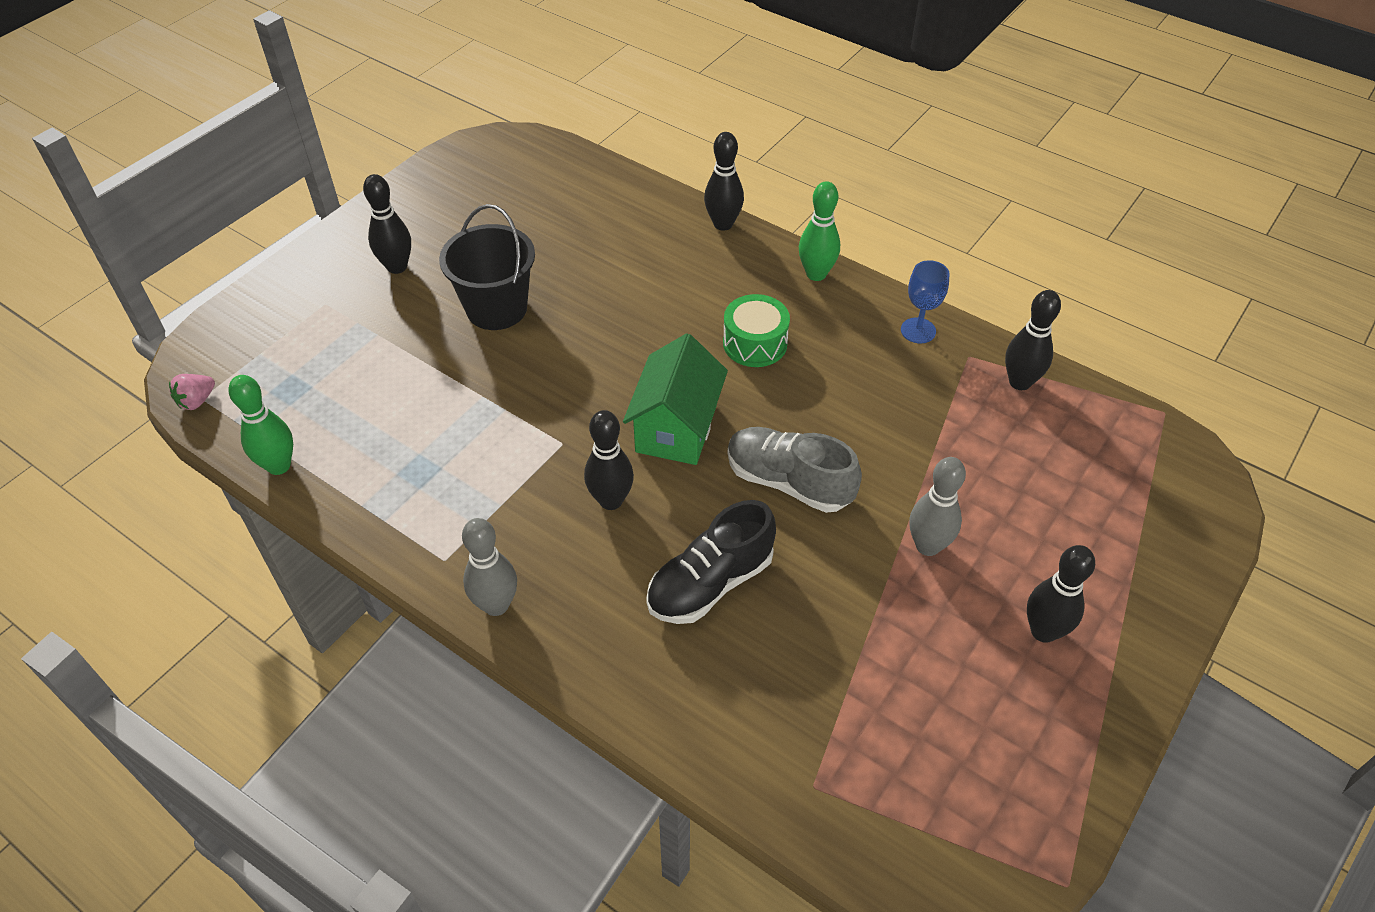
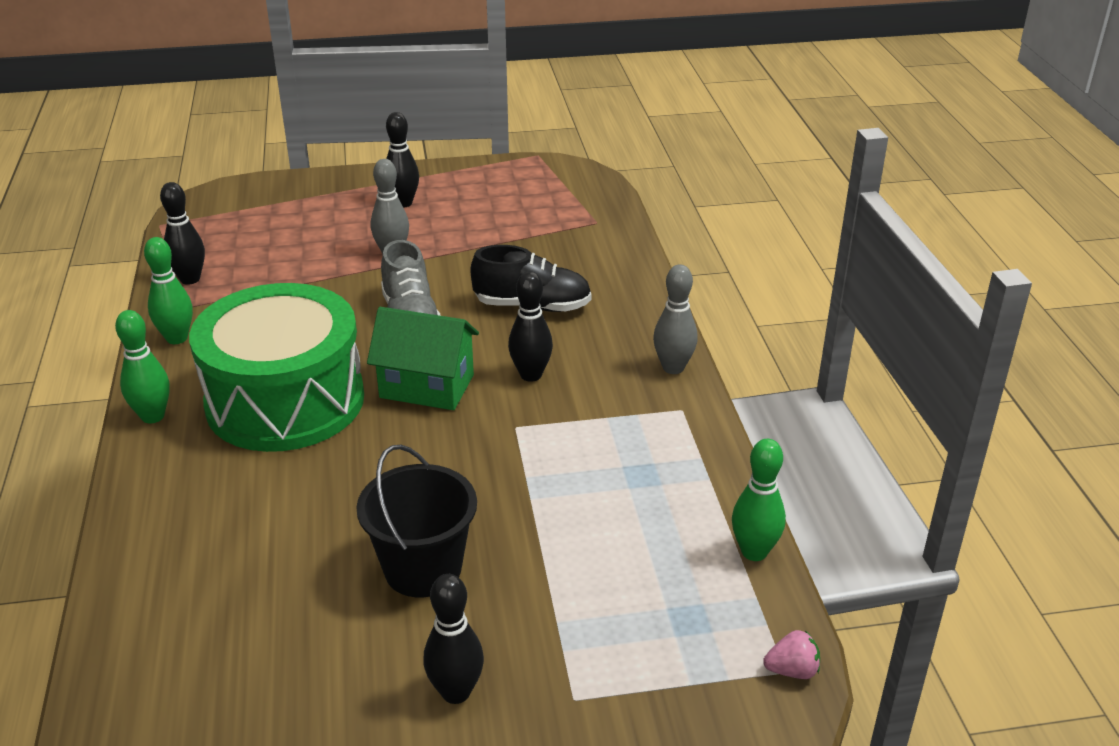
camera: 135 degrees left, 15 degrees down
green house [623,333,728,465] -> green house turned 45 degrees clockwise [367,307,479,410]
black bowling pin [704,132,744,231] -> none
green drum [723,294,790,367] -> green drum [189,283,364,452], size x2.32
blue goblet [901,260,950,343] -> green bowling pin [144,237,193,344]

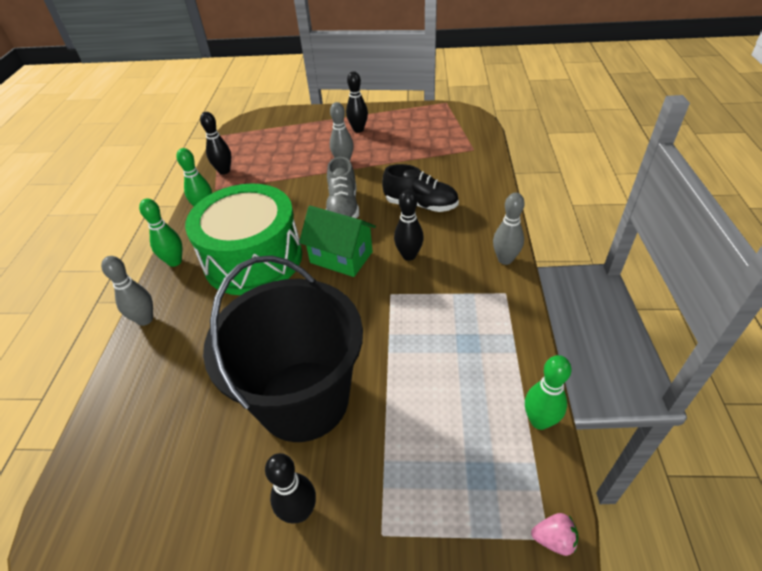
camera: 15 degrees right, 10 degrees up
black bucket [356,445,477,597] -> black bucket [203,255,363,442], size x1.72
none -> grey bowling pin [101,256,153,326]

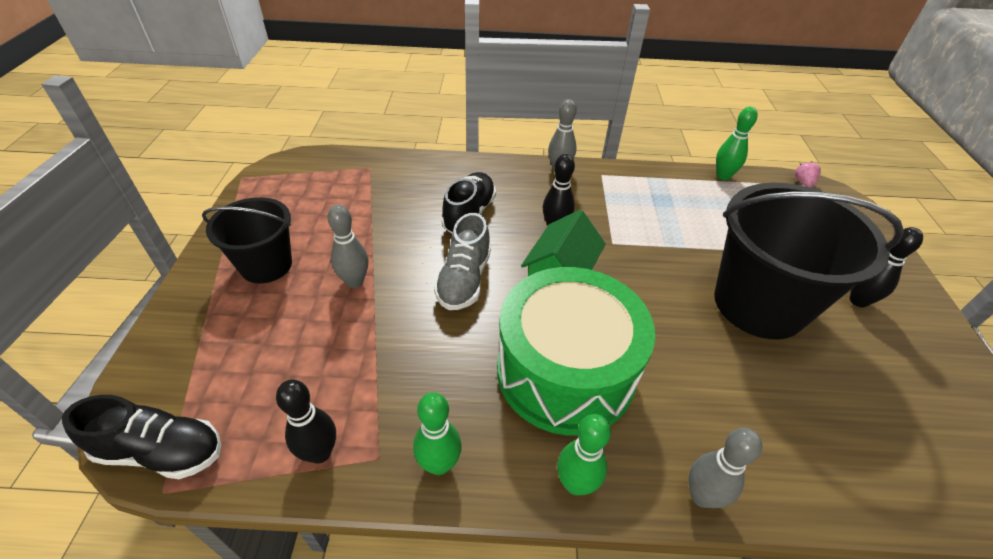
camera: 95 degrees left, 0 degrees up
grey shoe [326,157,359,219] -> grey shoe turned 105 degrees clockwise [434,213,491,310]
black bowling pin [346,71,368,133] -> black bucket [202,197,292,283]
none -> black shoe [62,395,221,479]

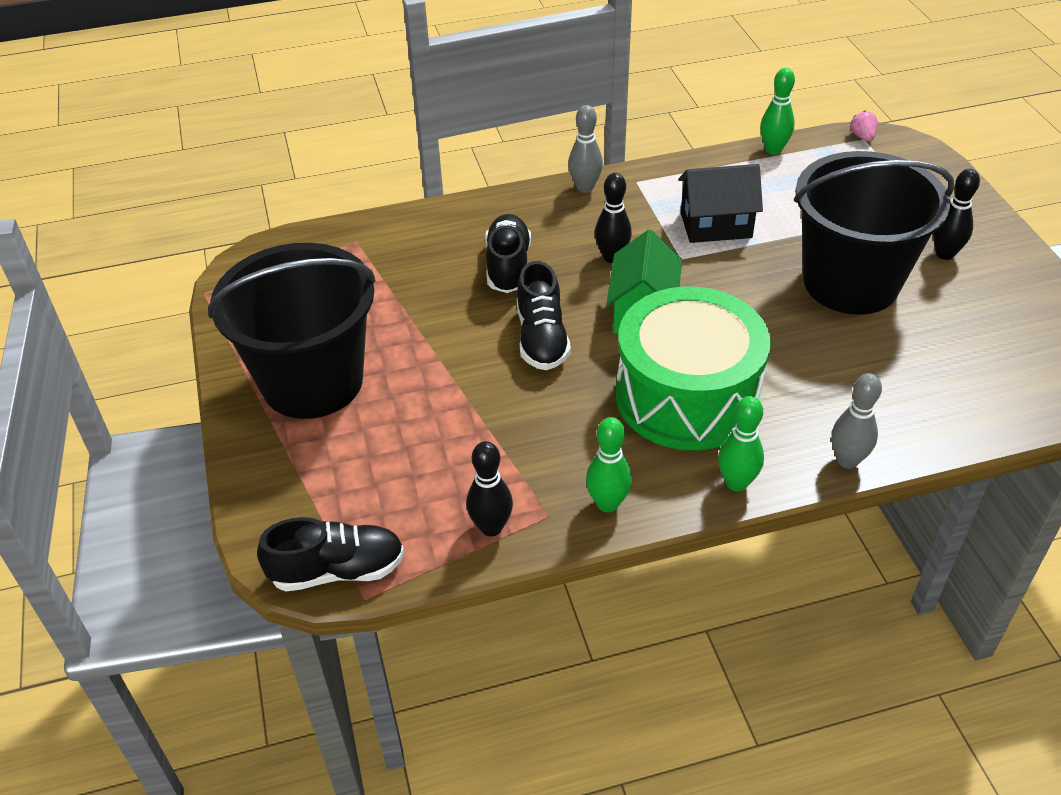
camera: 15 degrees left, 0 degrees up
black bucket [202,197,292,283] -> black bucket [208,243,376,419], size x1.72
grey bowling pin [328,205,368,288] -> none
grey shoe [434,213,491,310] -> black shoe [517,261,571,370]
none -> black house [678,164,763,243]

